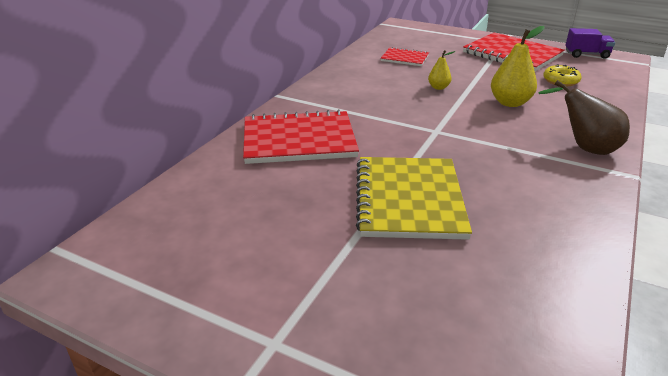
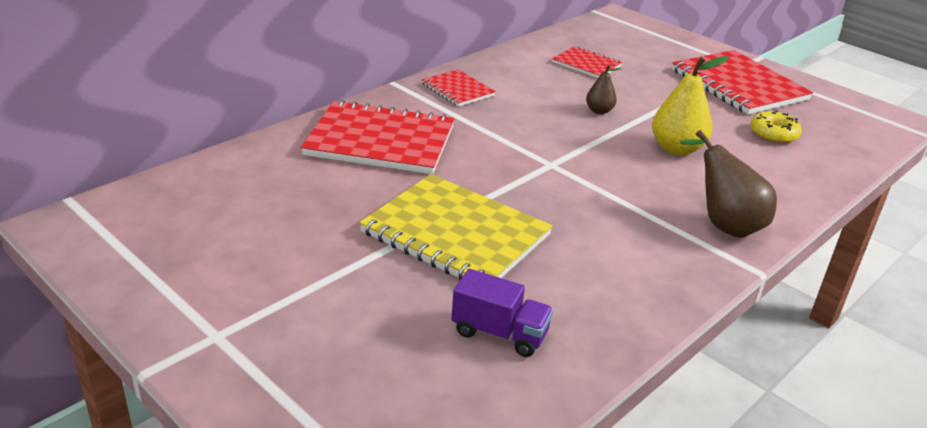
camera: 15 degrees right, 0 degrees up
yellow notebook [356,157,472,240] -> yellow notebook turned 75 degrees counterclockwise [359,174,553,280]
yellow pear [428,50,455,90] -> brown pear [586,64,621,114]
purple truck [565,28,615,59] -> purple truck moved to [451,269,553,357]
none -> red notebook [422,69,496,107]

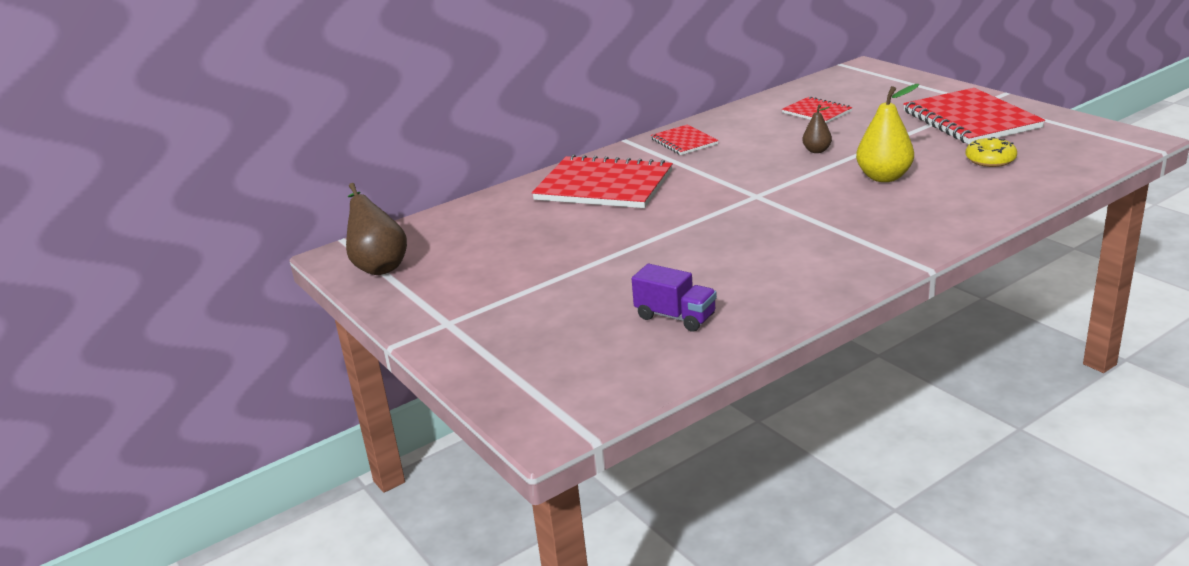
camera: 15 degrees right, 5 degrees down
yellow notebook [359,174,553,280] -> none
brown pear [680,130,777,238] -> brown pear moved to [346,183,407,275]

